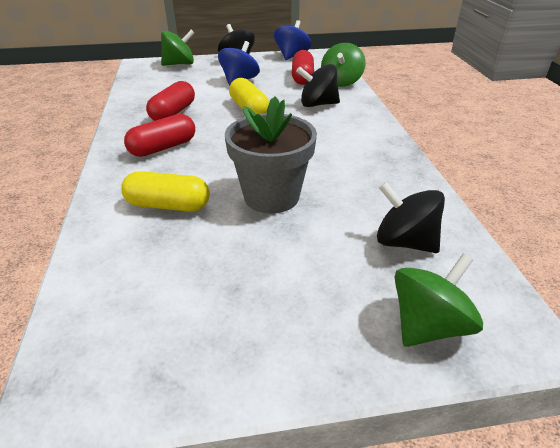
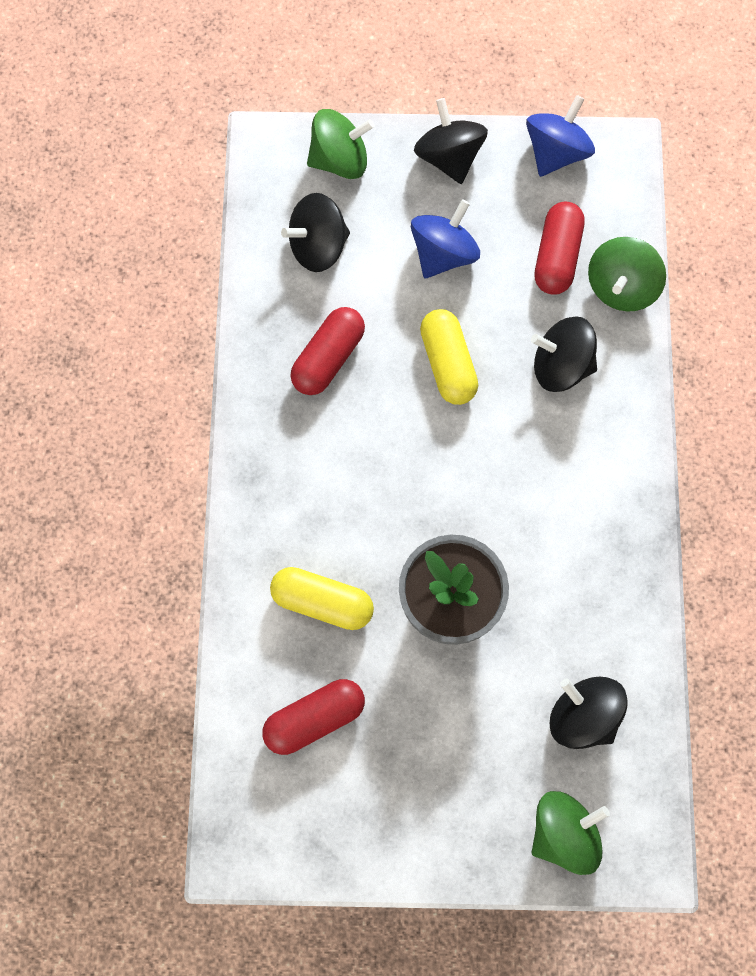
camera: 10 degrees right, 35 degrees up
red capsule [124,114,195,157] -> red capsule moved to [262,679,365,755]
none -> black spinning top [281,193,350,272]

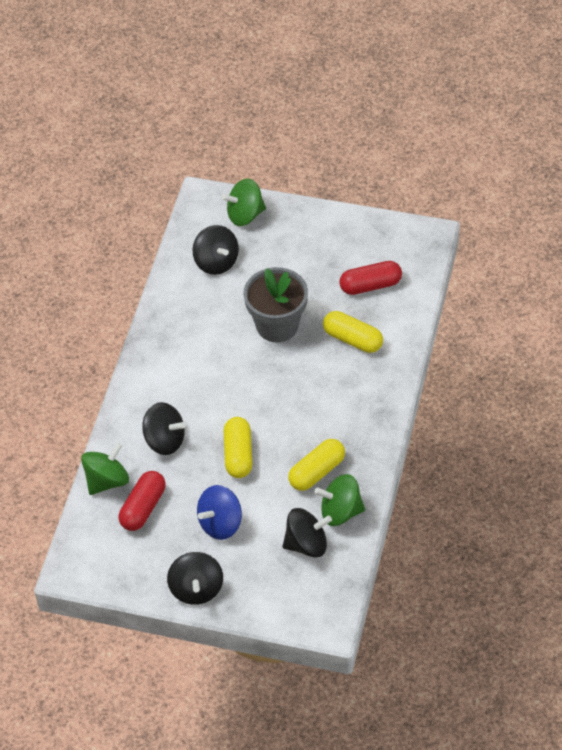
camera: 165 degrees left, 20 degrees down
red capsule [290,307,365,395] -> yellow capsule [288,439,345,491]
green spinning top [307,109,374,179] -> green spinning top moved to [315,474,365,526]
blue spinning top [526,95,595,177] -> none

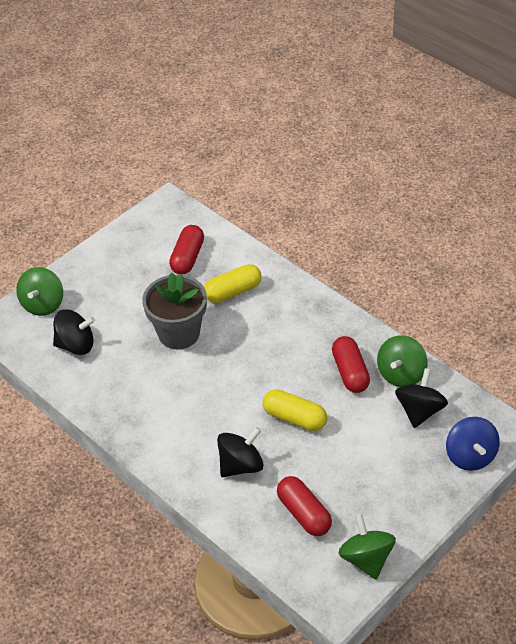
camera: 60 degrees left, 5 degrees down
green spinning top [81,442,129,495] -> green spinning top moved to [338,514,396,580]
black spinning top [167,552,223,605] -> none
blue spinning top [197,485,242,540] -> blue spinning top moved to [446,417,500,471]
yellow capsule [288,439,345,491] -> red capsule [332,336,370,393]

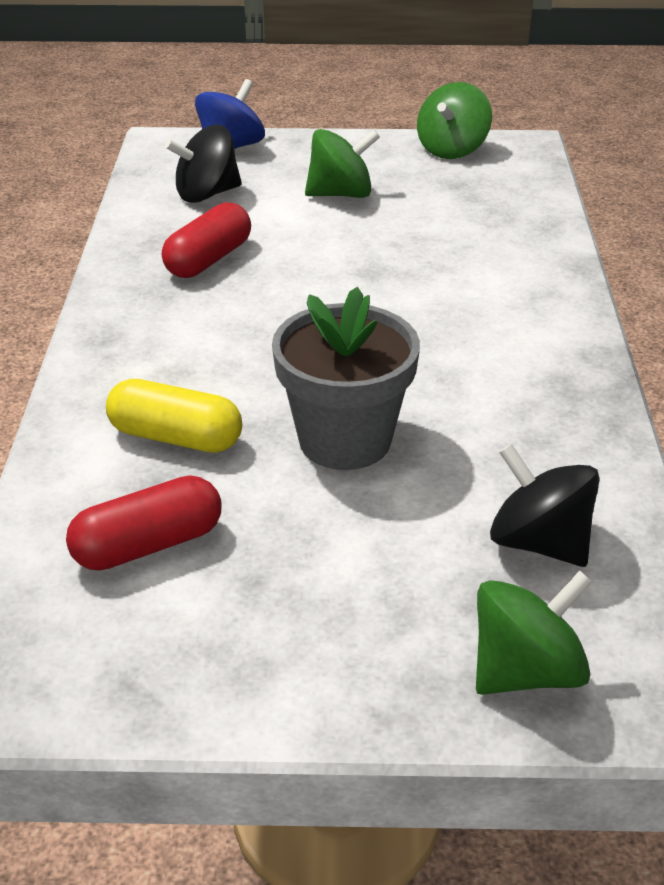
camera: 135 degrees left, 10 degrees down
black spinning top [217,427,264,477] -> none
yellow capsule [263,389,327,431] -> none
red capsule [277,476,332,536] -> none
green spinning top [377,335,428,387] -> green spinning top moved to [305,129,380,198]

